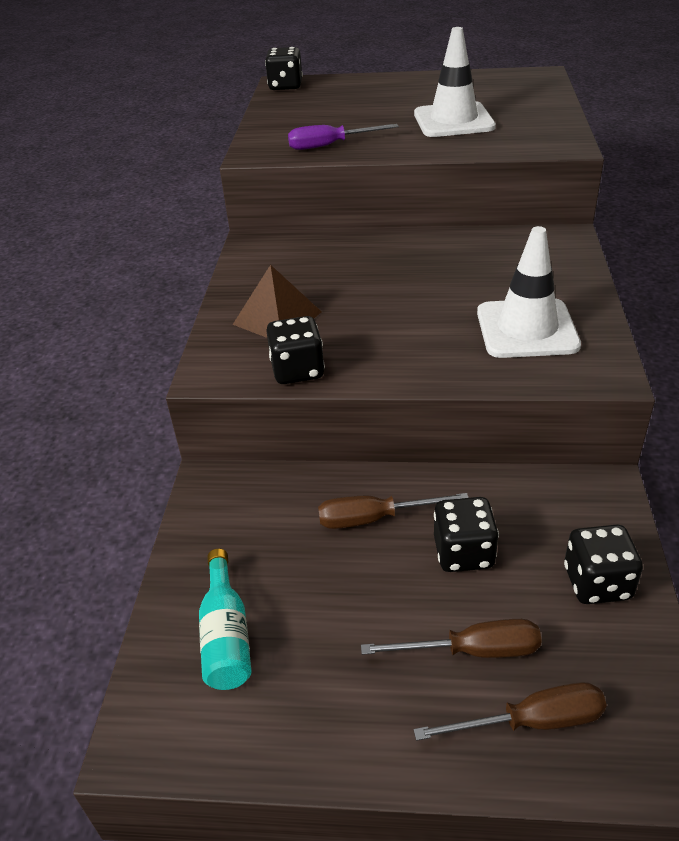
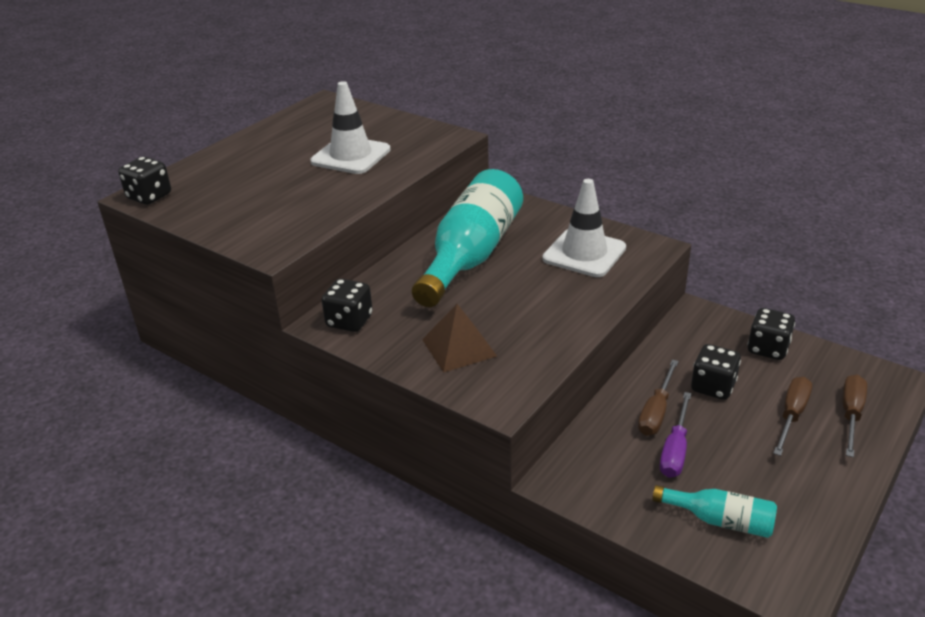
camera: 60 degrees left, 5 degrees down
black dice [266,316,325,384] -> black dice moved to [322,279,373,332]
purple screwdriver [288,124,399,150] -> purple screwdriver moved to [660,392,691,478]
none -> turquoise bottle [412,169,523,307]

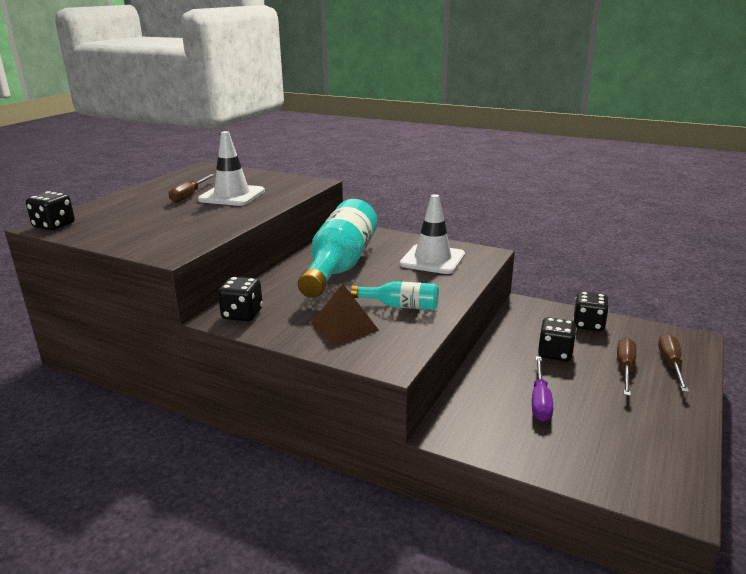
camera: 10 degrees left, 10 degrees down
brown screwdriver [638,359,679,436] -> brown screwdriver moved to [168,174,215,203]
turquoise bottle [652,485,777,538] -> turquoise bottle moved to [351,281,439,310]

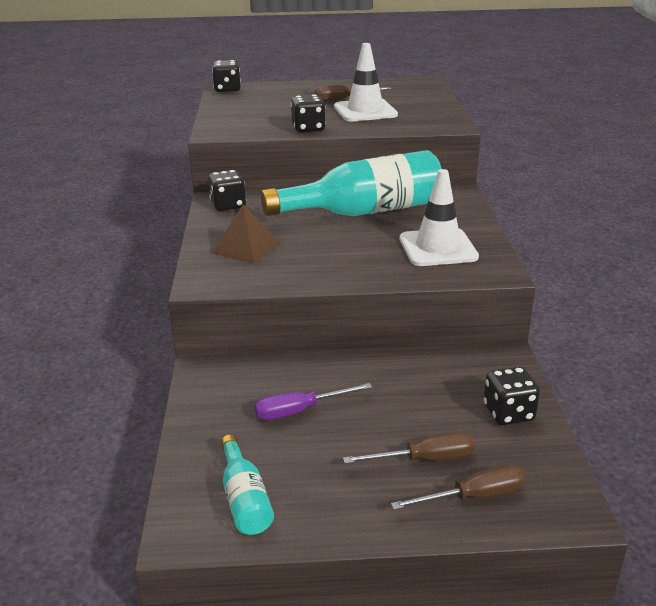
camera: 60 degrees right, 5 degrees up
turquoise bottle [351,281,439,310] -> turquoise bottle moved to [221,435,274,535]
black dice [538,317,577,361] -> black dice moved to [291,95,326,132]

